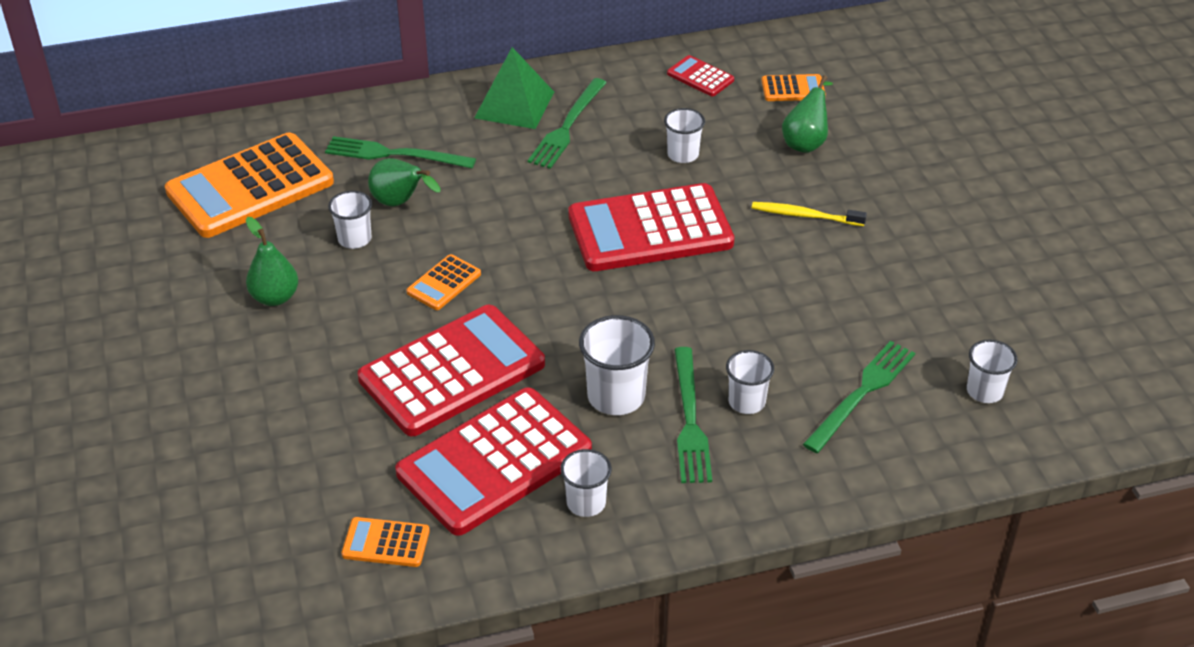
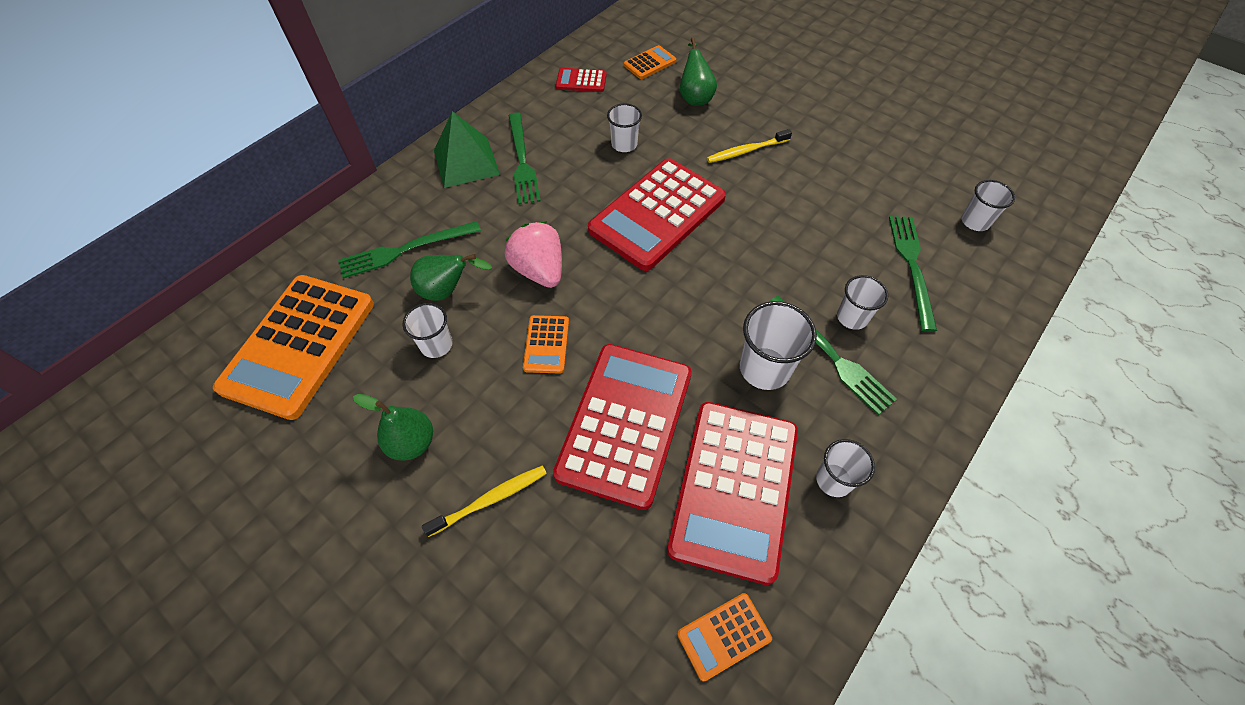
camera: 35 degrees left, 15 degrees up
none -> yellow toothbrush [422,465,547,537]
none -> pink strawberry [505,222,562,288]

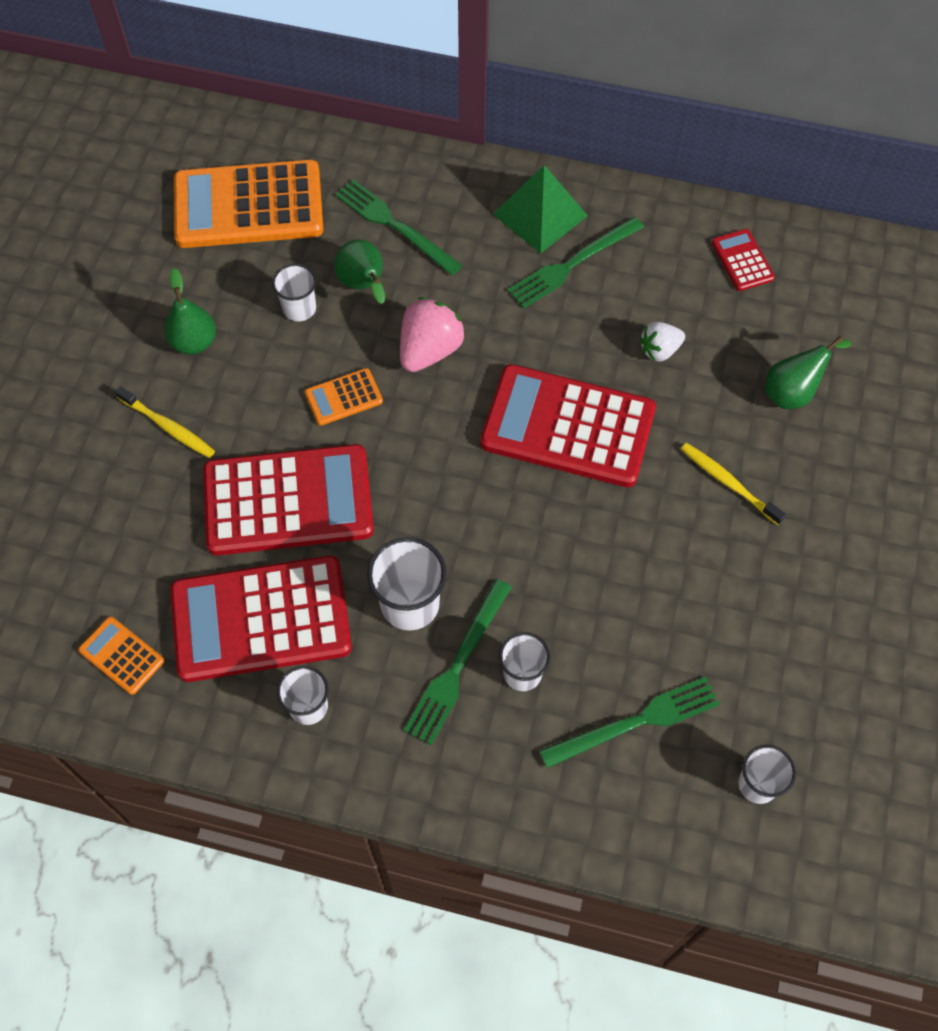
camera: 65 degrees right, 5 degrees up
white cup [607,103,642,152] -> white strawberry [640,322,685,362]
orange calculator [624,45,676,79] -> none

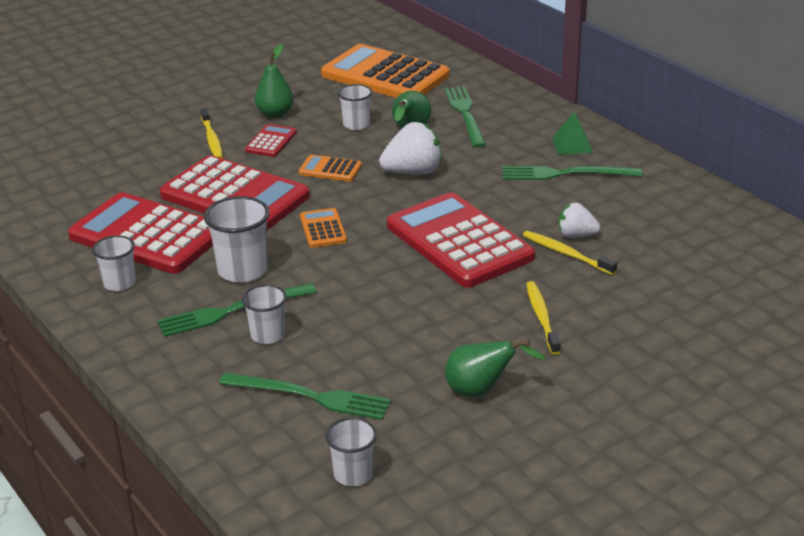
camera: 40 degrees right, 30 degrees down
orange calculator [78,616,164,695] -> orange calculator moved to [300,208,347,248]
pink strawberry [400,297,465,372] -> white strawberry [379,122,442,175]
green pyramid [493,165,588,254] -> green pyramid [552,111,593,155], size x0.60
red calculator [712,229,775,291] -> red calculator moved to [245,124,297,157]
green pear [765,336,851,409] -> green pear moved to [445,339,545,397]
none -> yellow toothbrush [523,231,617,275]

